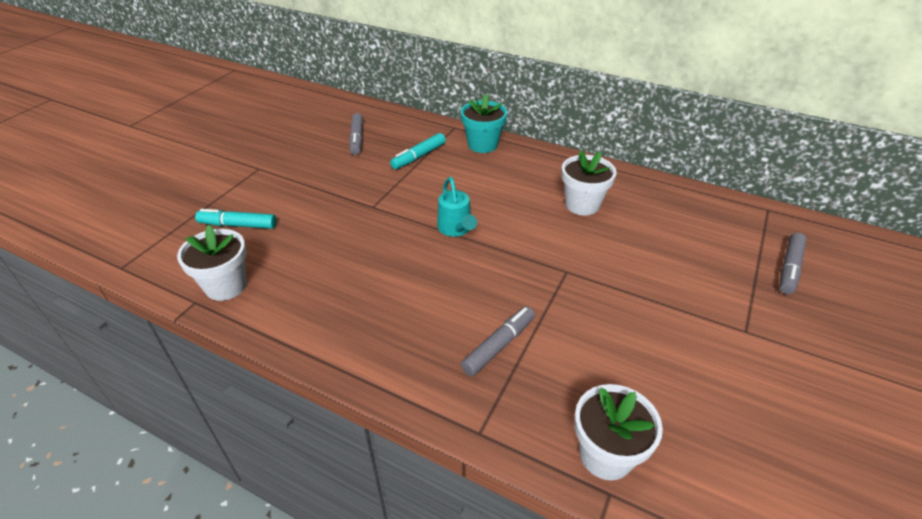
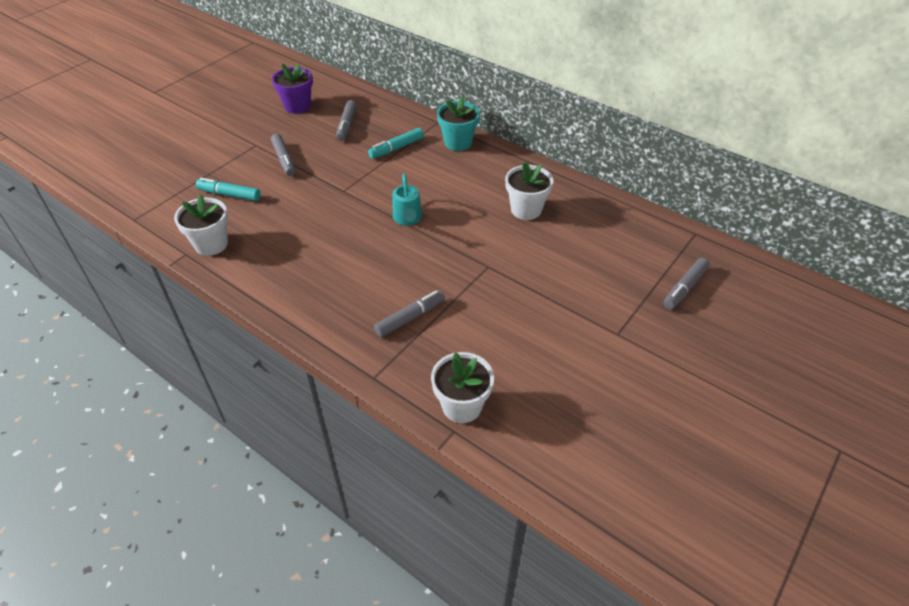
camera: 10 degrees right, 5 degrees up
none -> grey marker [271,134,296,176]
none -> purple flower pot [272,64,313,114]

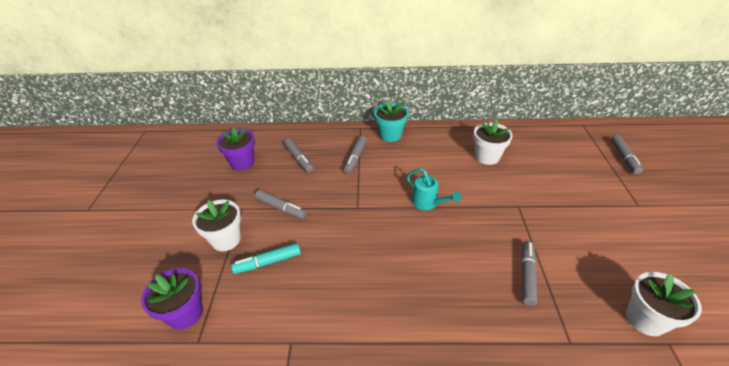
camera: 35 degrees left, 5 degrees down
white flower pot [174,194,228,256] -> white flower pot moved to [192,200,241,251]
turquoise marker [368,128,424,159] -> grey marker [344,136,367,174]
none -> purple flower pot [141,268,203,330]

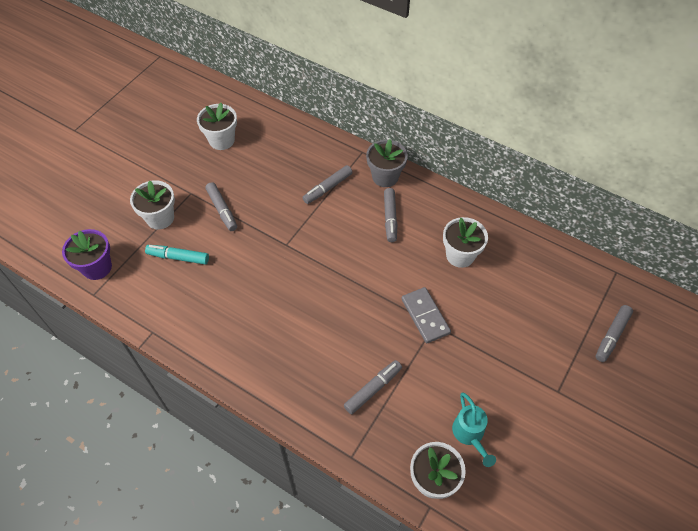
camera: 30 degrees right, 15 degrees up
purple flower pot [216,126,255,170] -> white flower pot [197,103,237,150]
grey marker [284,139,313,172] -> grey marker moved to [384,188,397,242]
turquoise flower pot [374,99,409,142] -> grey flower pot [366,139,408,187]
turquoise watering can [407,168,461,210] -> turquoise watering can moved to [452,392,496,467]
none -> grey domino [401,287,451,343]

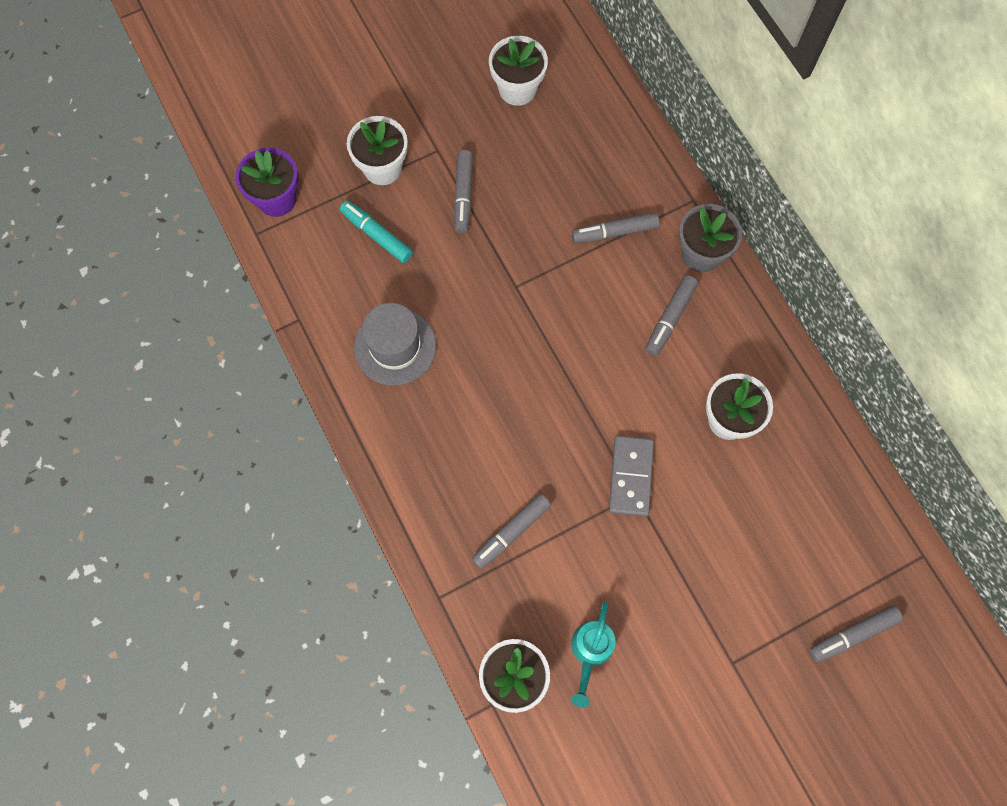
camera: 30 degrees right, 15 degrees up
grey marker [344,360,402,414] -> grey marker turned 150 degrees clockwise [472,494,551,569]
none -> grey hat [354,303,436,385]

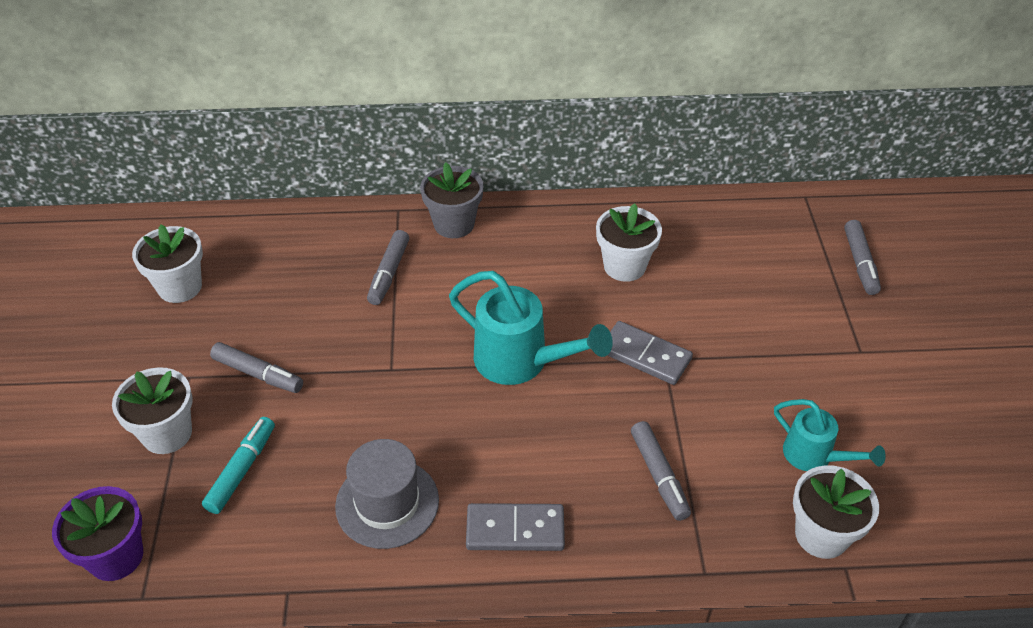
camera: 65 degrees left, 25 degrees down
turquoise marker [340,201,413,263] -> turquoise marker turned 135 degrees clockwise [202,417,275,514]
grey marker [646,275,698,356] -> none
none -> turquoise watering can [449,271,613,385]
none -> grey domino [466,503,565,551]

